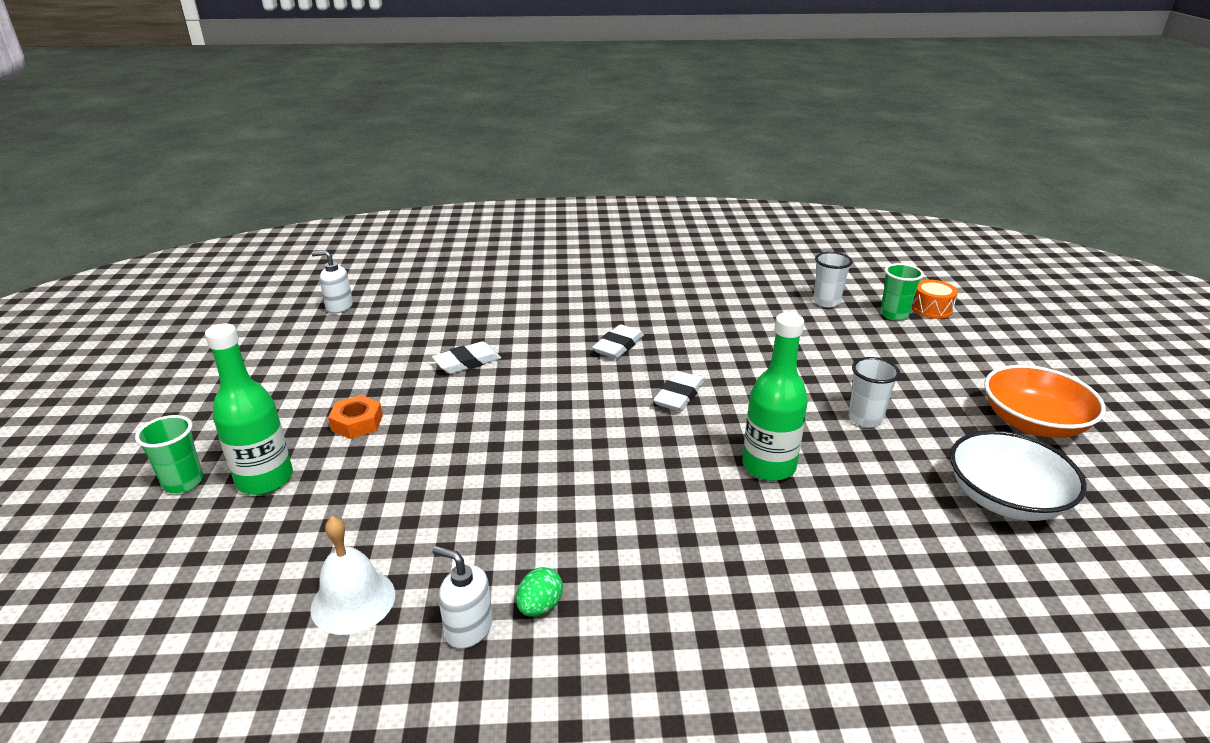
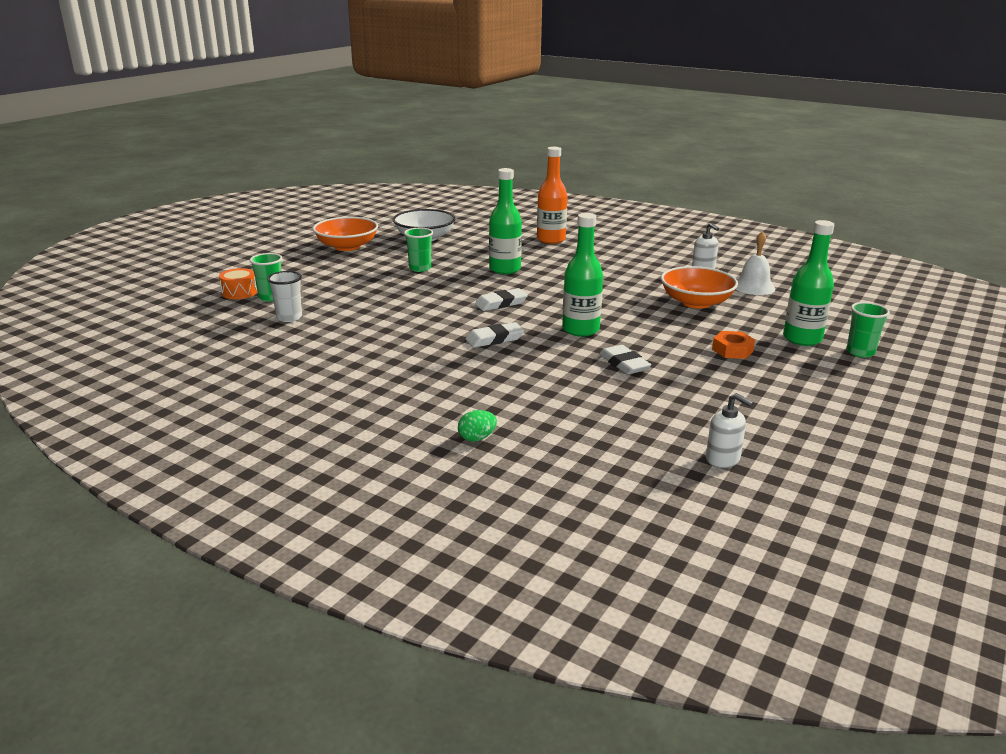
camera: 145 degrees left, 5 degrees down
white eraser [432,341,501,374] -> white eraser turned 60 degrees clockwise [599,345,651,375]
green egg [516,567,563,617] -> green egg moved to [458,410,497,442]
white cup [848,357,900,427] -> green cup [404,228,433,272]
none -> orange bottle [537,147,567,244]
none -> green bottle [562,213,603,337]
none -> orange bowl [661,266,738,309]

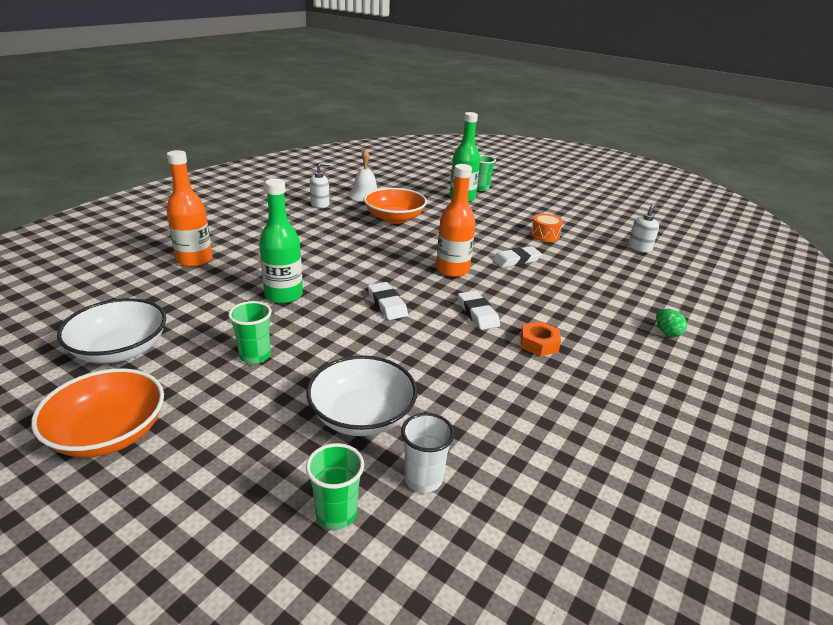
camera: 90 degrees left, 5 degrees up
orange drum [219,268,257,299] -> orange drum moved to [530,214,563,242]
green bottle [562,213,603,337] -> orange bottle [436,164,475,277]
orange nut [712,331,755,359] -> orange nut moved to [521,321,561,357]
none -> white bowl [306,355,417,436]

